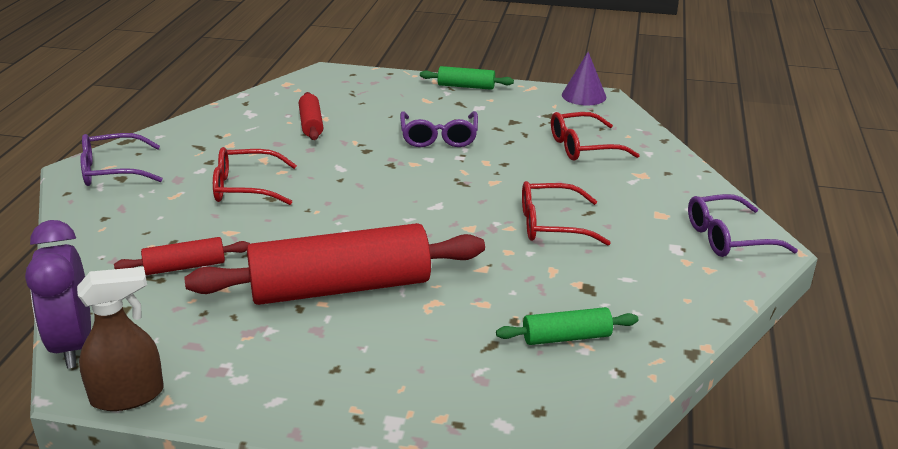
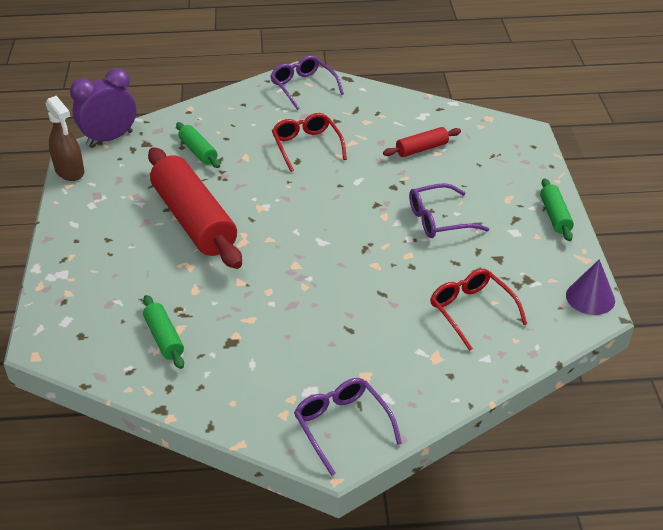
camera: 75 degrees right, 10 degrees up
red rolling pin [114,237,250,275] -> green rolling pin [176,122,220,168]
red glasses [522,181,611,246] -> none

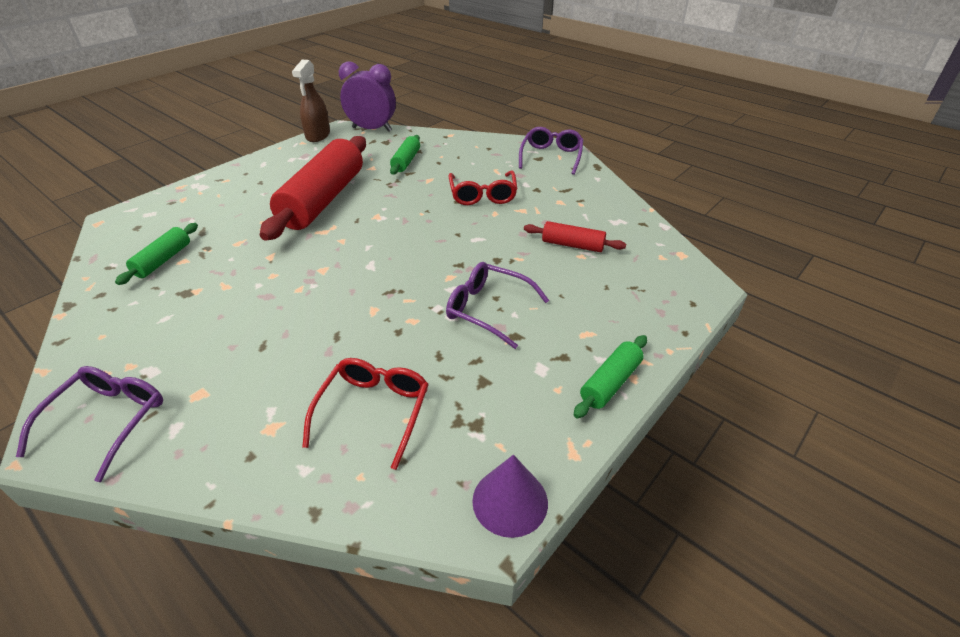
camera: 45 degrees right, 0 degrees up
red glasses [272,113,347,172] -> red glasses turned 150 degrees clockwise [448,171,518,205]

